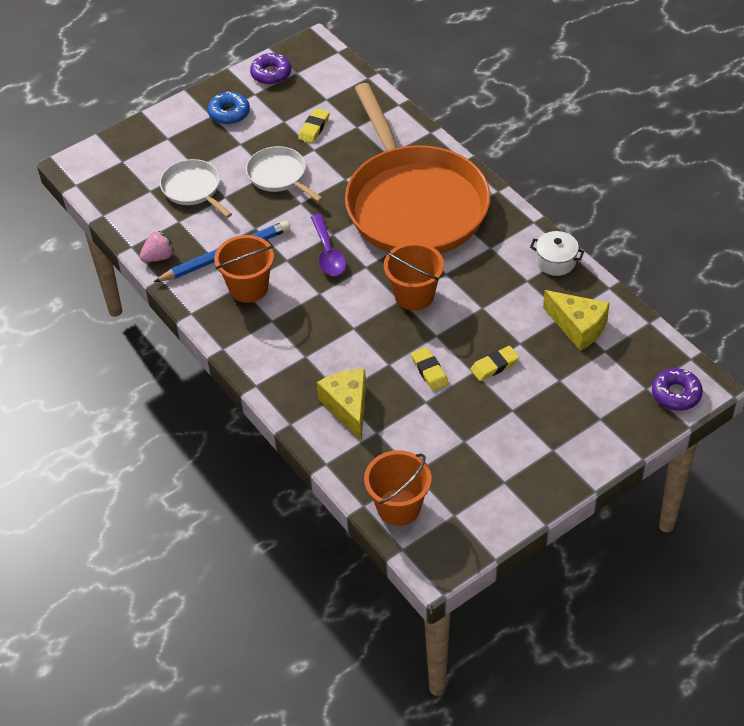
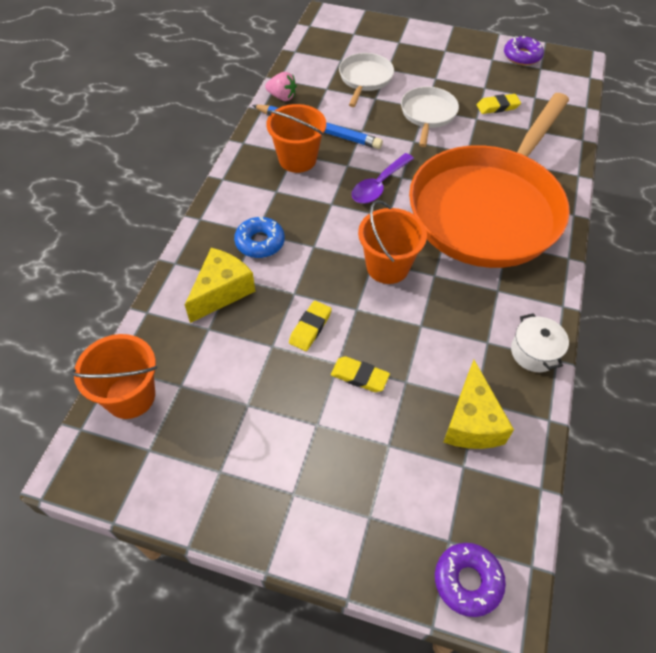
camera: 50 degrees right, 5 degrees up
blue donut [208,91,250,125] -> blue donut moved to [234,217,285,258]

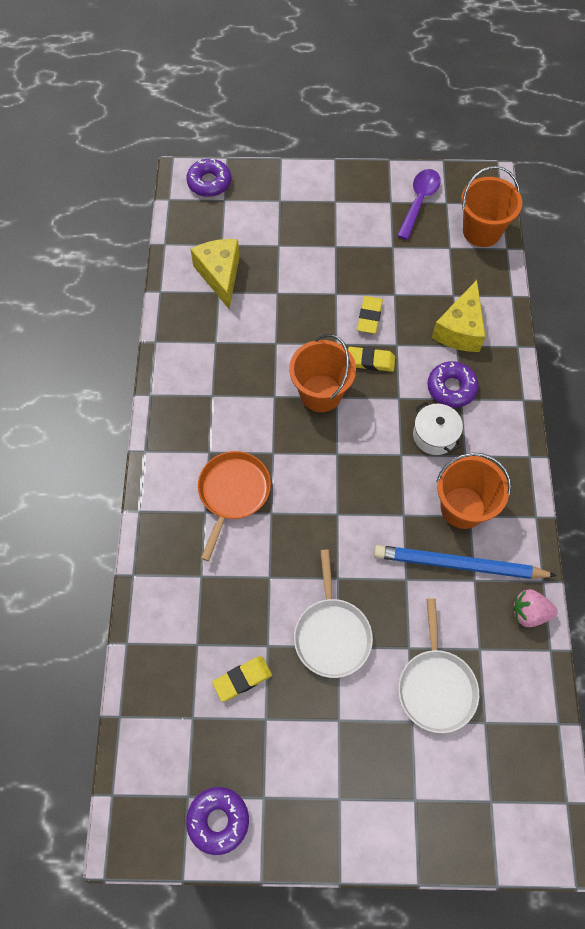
camera: 165 degrees right, 10 degrees up
blue donut [234,217,285,258] -> purple donut [427,361,479,408]
yellow eraser [331,356,390,392] -> yellow eraser moved to [348,347,395,372]
purple spoon [352,153,414,204] -> purple spoon moved to [397,169,441,240]
orange pan [409,93,570,268] -> orange pan [198,451,271,561], size x0.43
white pot [511,313,569,372] -> white pot moved to [413,401,463,455]

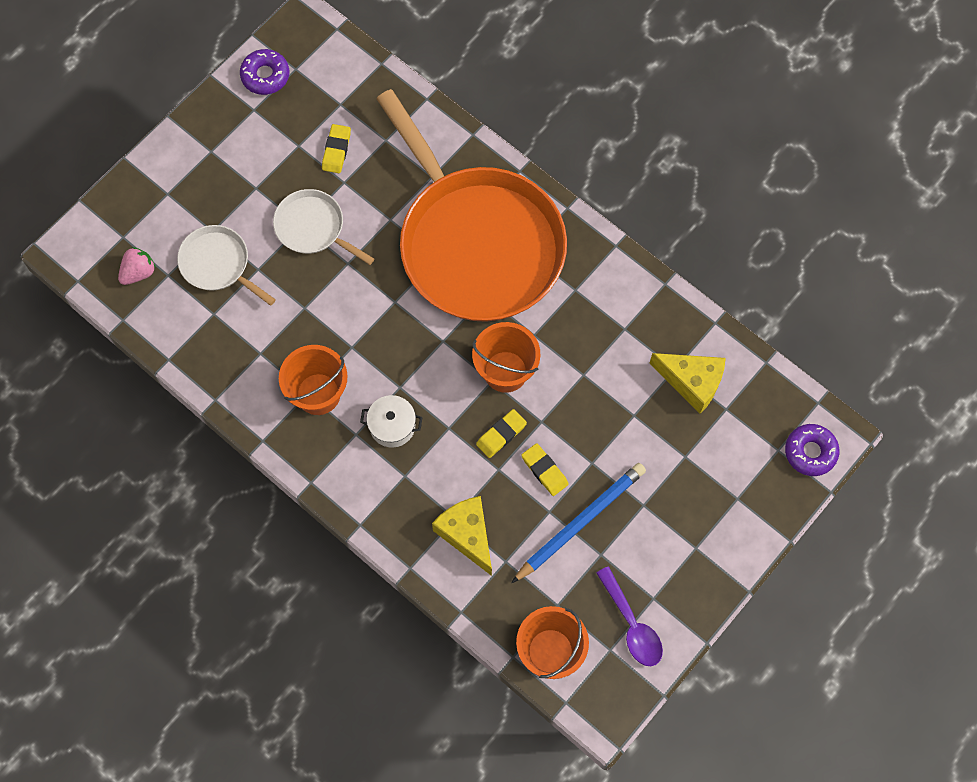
camera: 130 degrees right, 5 degrees up
orange pan [198,451,271,561] -> orange pan [376,89,567,322], size x2.35
blue pencil [374,545,557,579] -> blue pencil moved to [511,463,646,583]
purple donut [427,361,479,408] -> none
pink strawberry [513,589,558,627] -> pink strawberry moved to [118,247,156,285]

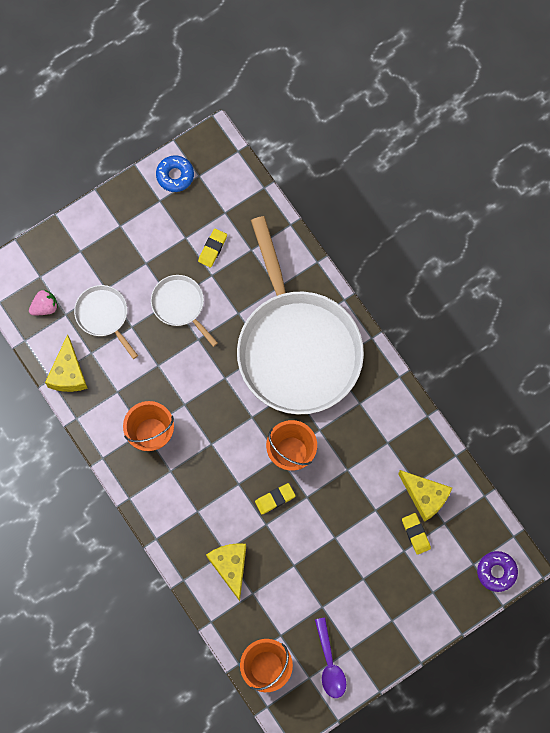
camera: 15 degrees right, 5 degrees up
purple donut [240,49,289,95] -> blue donut [156,156,194,192]
white pot [360,395,423,448] -> none
orange pan [376,89,567,322] -> white pan [237,216,364,415]
blue pencil [511,463,646,583] -> none
yellow eraser [521,443,569,496] -> yellow eraser moved to [402,513,431,555]
none -> yellow cheese [45,334,88,392]

